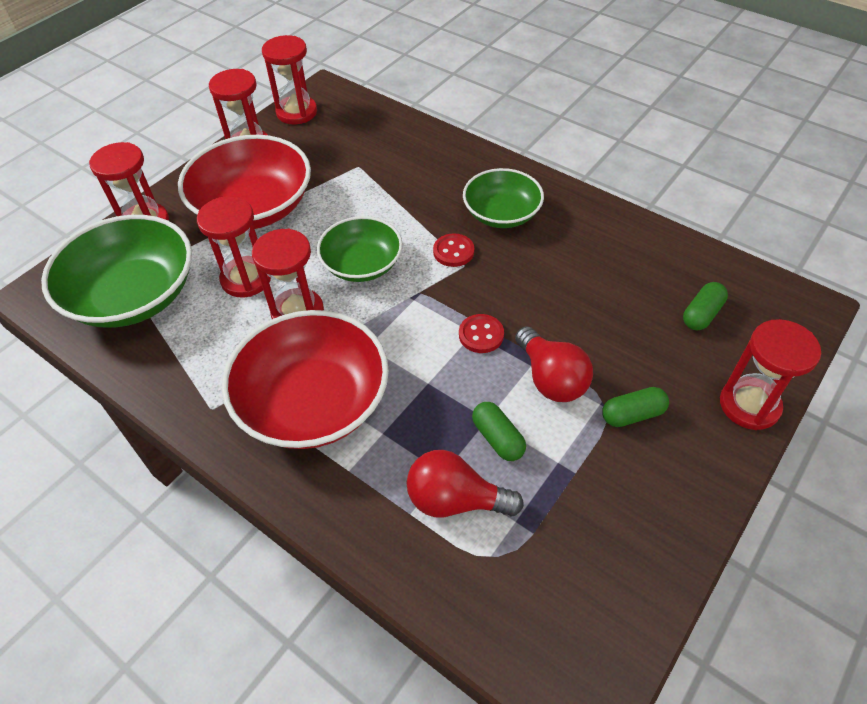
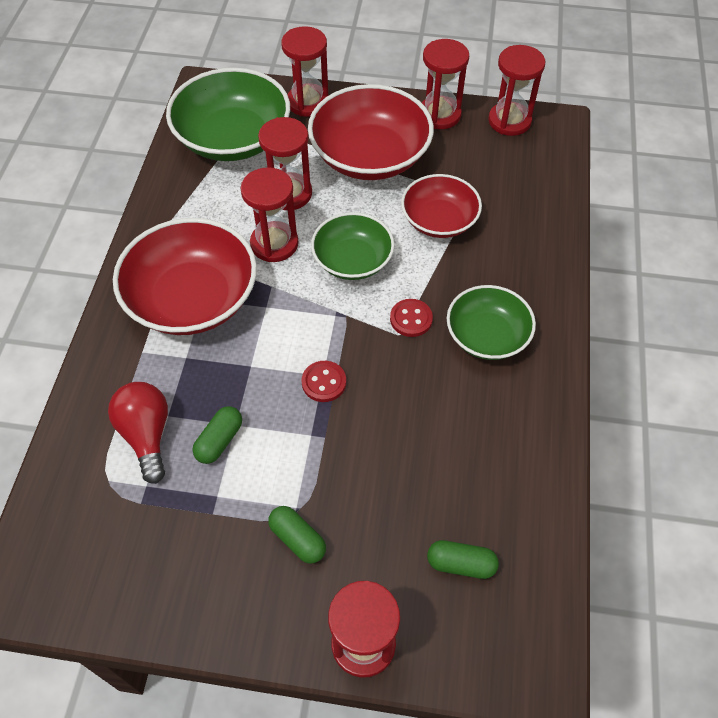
camera: 60 degrees right, 5 degrees up
red light bulb [515,326,593,402] -> none
none -> red bowl [401,174,482,238]

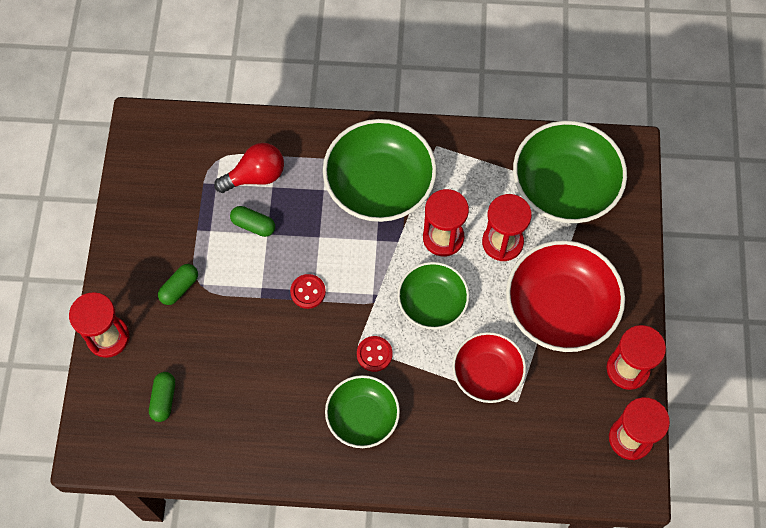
camera: 85 degrees right, 10 degrees up
red bowl [113,218,257,335] -> green bowl [323,119,437,222]
red hourglass [281,26,329,117] -> none

